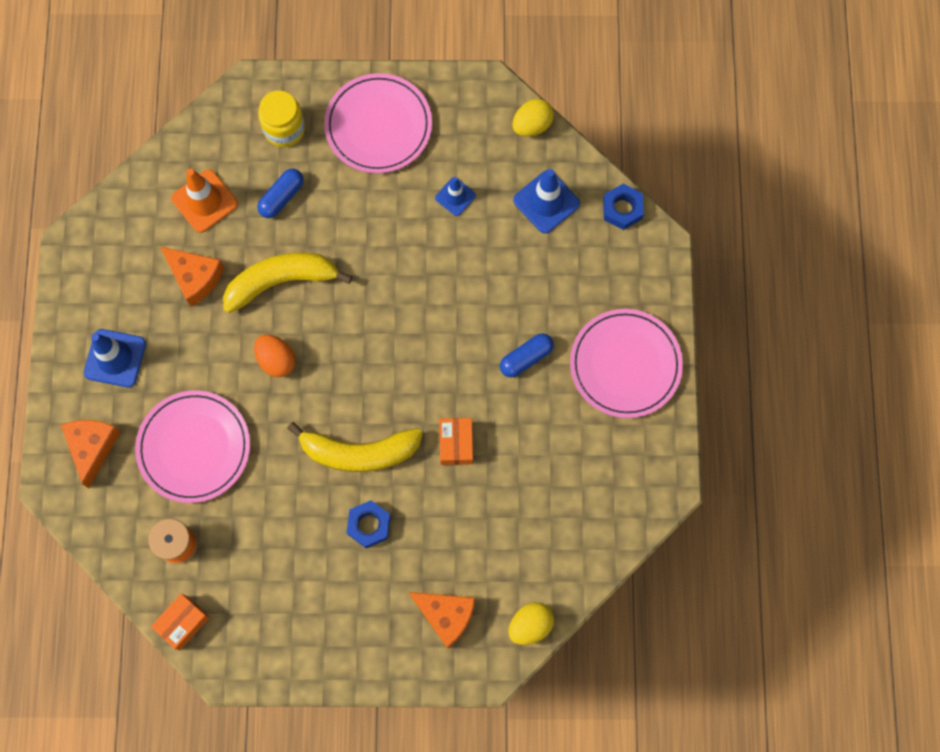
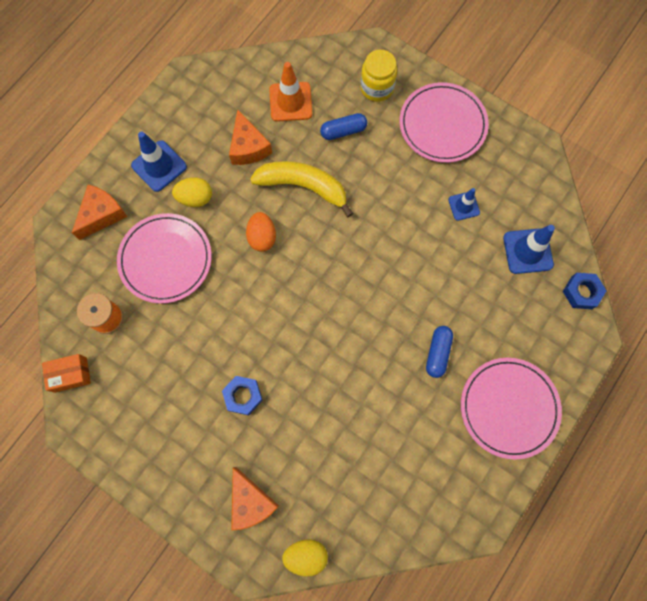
camera: 35 degrees right, 0 degrees up
yellow banana [287,422,423,472] -> none
orange box [439,418,473,465] -> none
blue capsule [500,333,554,378] -> blue capsule turned 75 degrees counterclockwise [426,326,453,378]
yellow egg [512,99,554,137] -> yellow egg moved to [172,177,212,207]

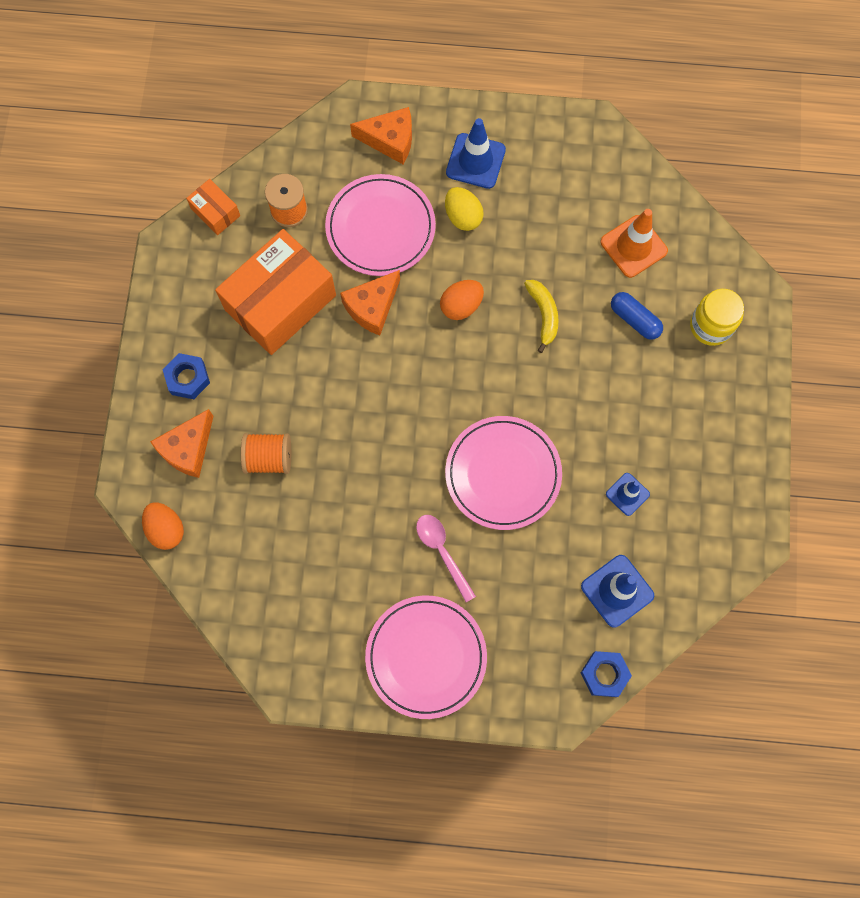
camera: 60 degrees right, 0 degrees up
blue nut [222,376,263,415] -> blue nut moved to [162,353,210,399]
orange cheese [229,110,272,165] -> orange cheese moved to [340,270,400,336]
yellow banana [250,161,353,217] -> yellow banana [524,280,559,353], size x0.59
yellow egg [282,539,328,577] -> orange egg [142,503,184,550]
pink plate [399,82,489,163] -> pink plate moved to [445,416,562,530]
blue capsule [426,326,453,378] -> pink spoon [416,515,476,602]
none -> orange box [215,229,336,355]
none -> orange spool [241,433,291,474]

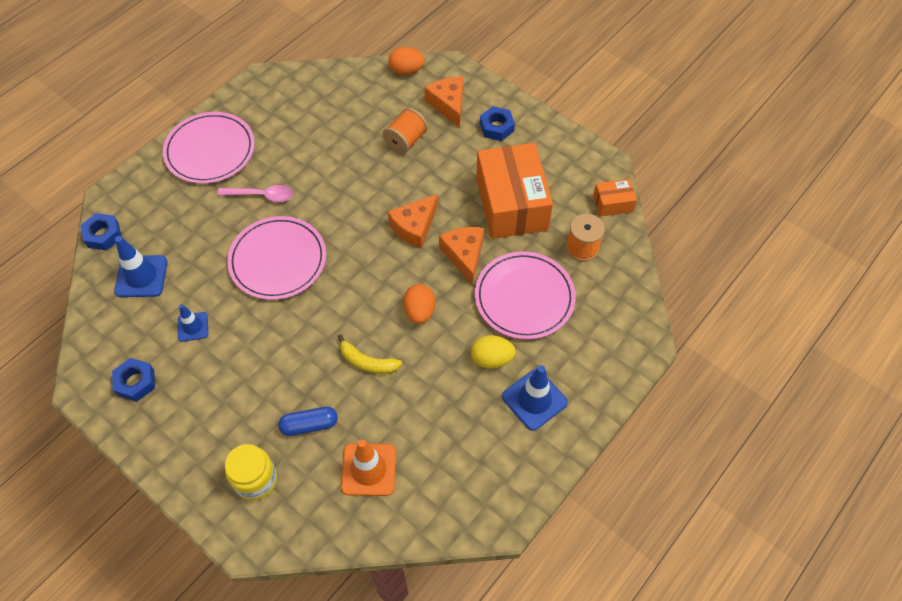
camera: 125 degrees right, 15 degrees down
orange cheese [350,107,412,164] -> orange cheese moved to [388,194,438,248]
none -> blue nut [112,358,155,402]

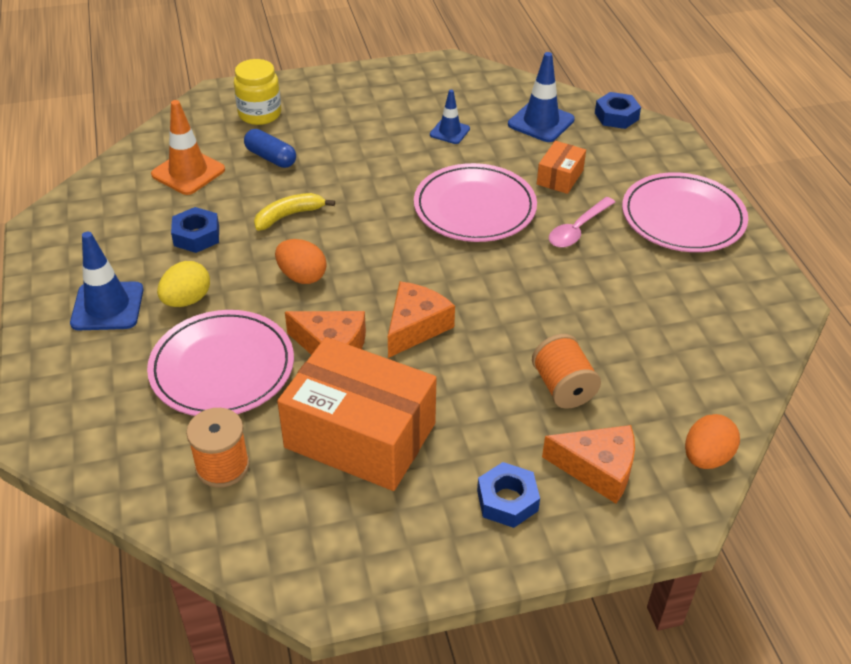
camera: 125 degrees right, 15 degrees down
blue nut [112,358,155,402] -> blue nut moved to [171,207,219,253]
blue capsule [278,406,338,436] -> blue capsule turned 75 degrees counterclockwise [244,129,296,168]
orange cheese [388,194,438,248] -> orange cheese turned 45 degrees clockwise [388,281,455,358]
orange box [593,179,637,217] -> orange box moved to [537,141,586,194]

